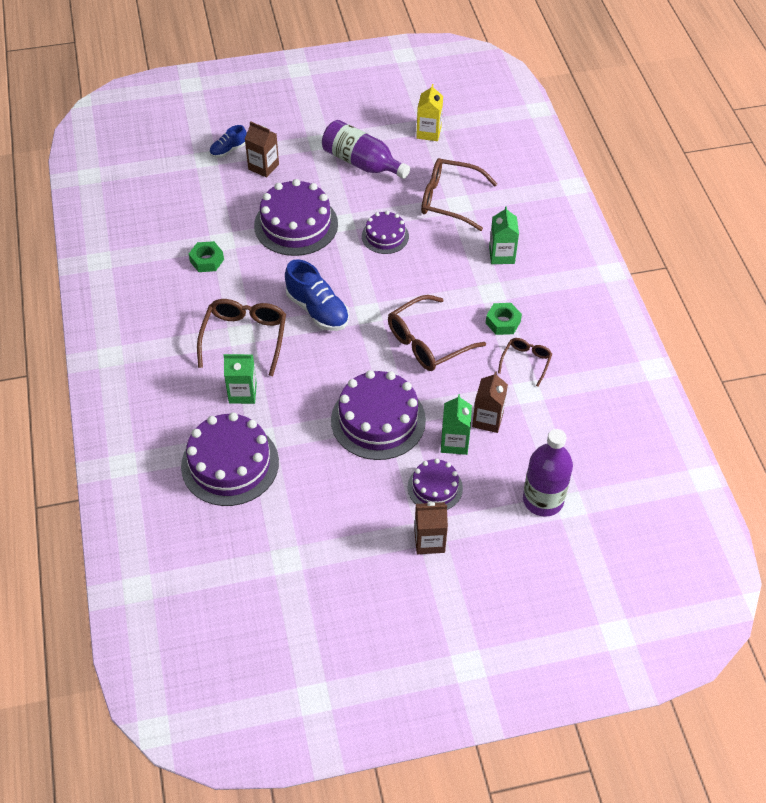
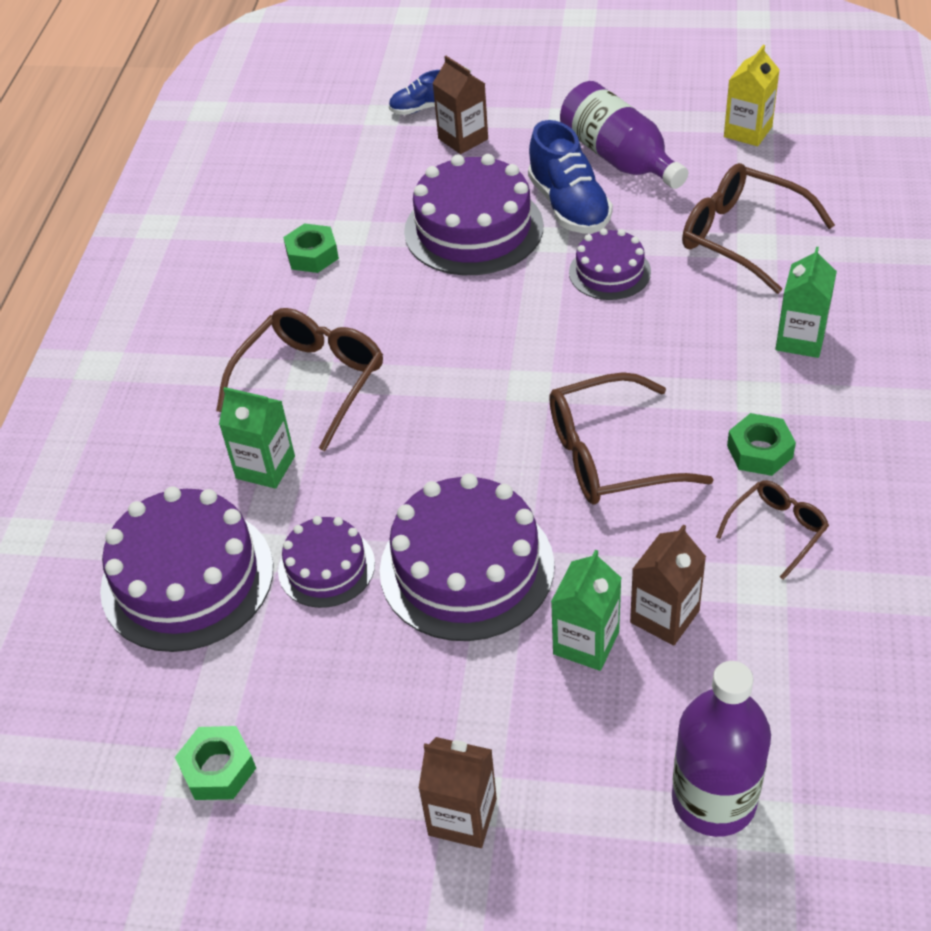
camera: 25 degrees right, 5 degrees down
blue shoe [285,259,349,331] -> blue shoe moved to [528,120,613,234]
purple cake [407,459,463,510] -> purple cake moved to [278,516,375,608]
none -> green nut [175,726,256,800]

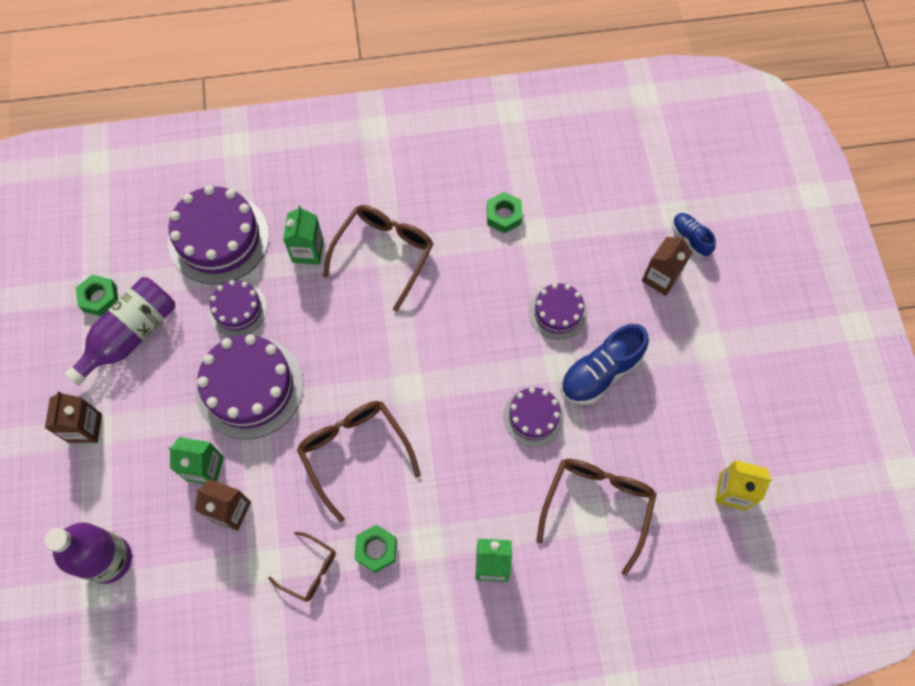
camera: 70 degrees right, 20 degrees up
brown glasses [216,308,383,451] -> brown glasses turned 75 degrees counterclockwise [323,205,434,312]
purple cake [404,154,544,275] -> purple cake [529,283,587,340], size x0.56
purple bottle [560,81,688,189] -> purple bottle moved to [64,277,175,386]

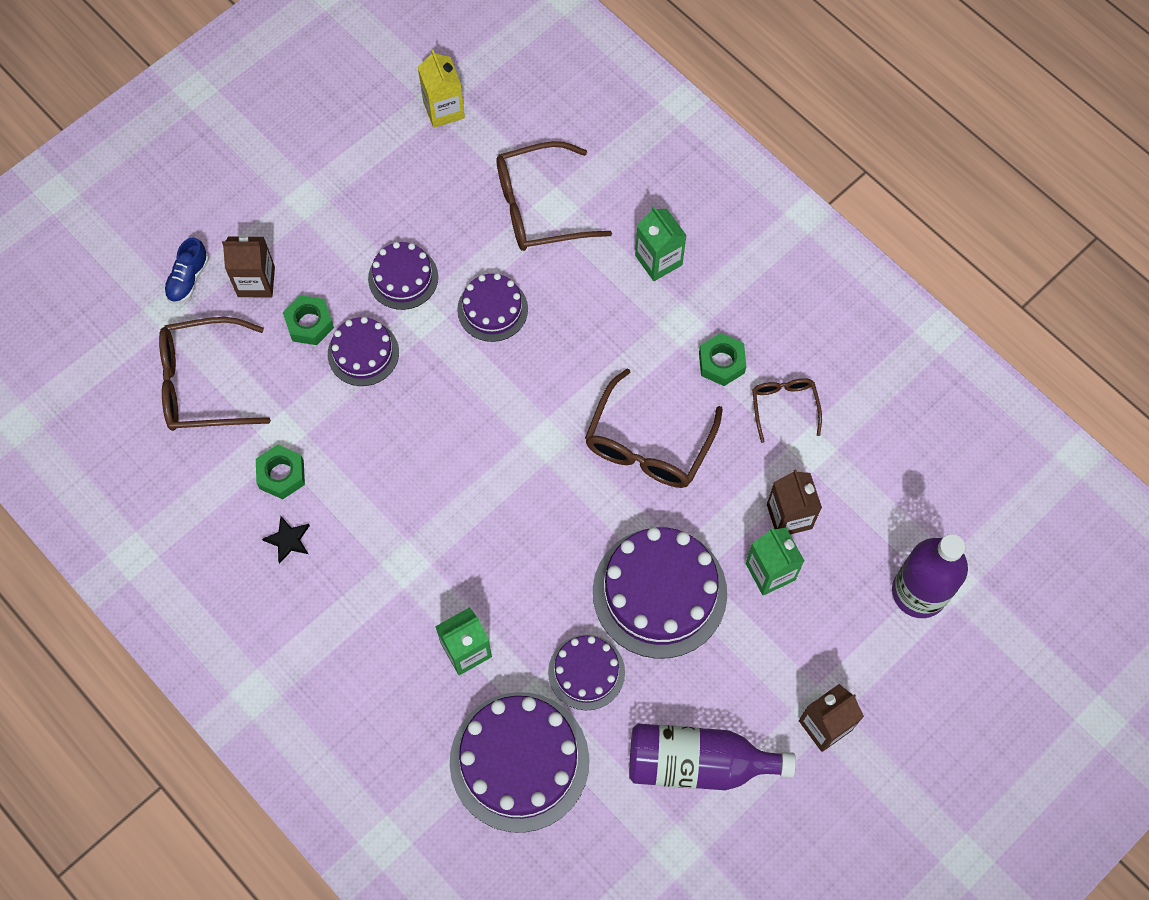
camera: 125 degrees left, 0 degrees up
green nut [76,275,118,316] -> green nut moved to [283,295,334,345]
brown glasses [323,205,434,312] -> brown glasses moved to [159,317,271,431]
blue shoe [561,324,649,405] -> purple cake [368,242,438,310]
none -> black star [262,516,310,564]

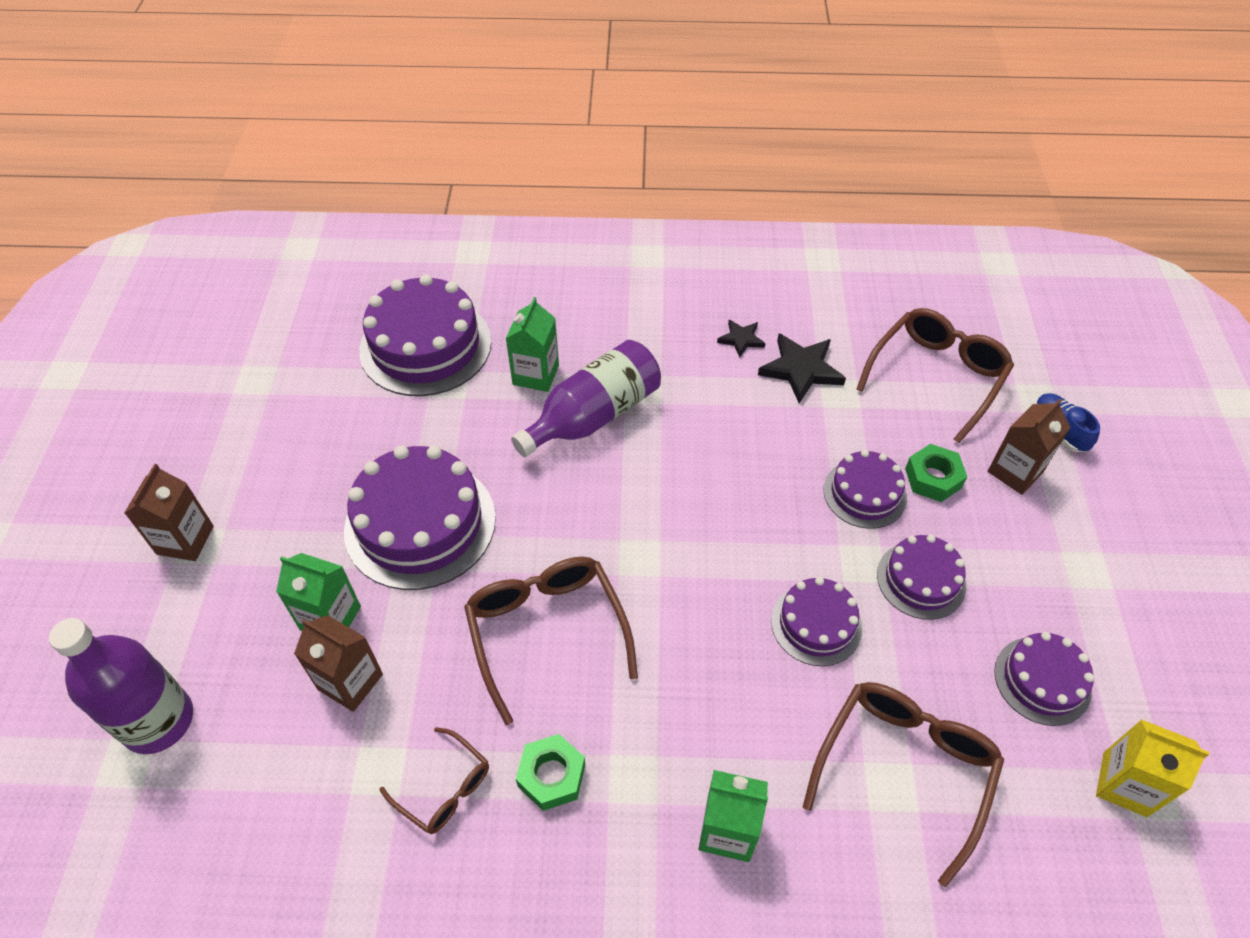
camera: 135 degrees right, 15 degrees down
green nut [256,445,305,499] -> black star [758,333,846,403]
purple cake [548,634,625,710] -> purple cake moved to [994,632,1094,726]
purple bottle [629,724,796,790] -> purple bottle moved to [511,340,661,457]

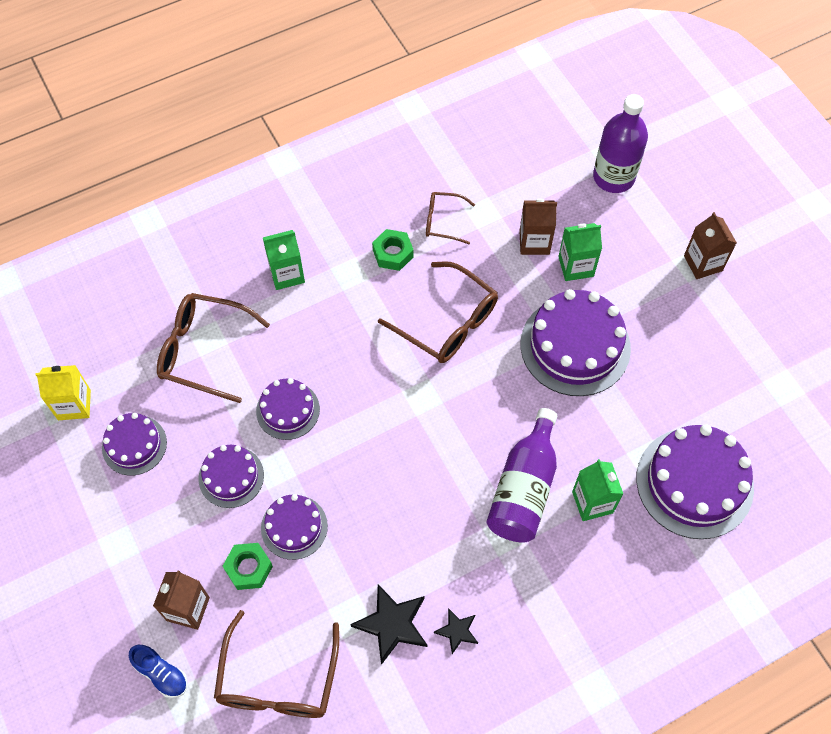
camera: 150 degrees right, 10 degrees up
brown glasses [803,682,1004,887] -> brown glasses turned 105 degrees clockwise [157,293,270,403]

